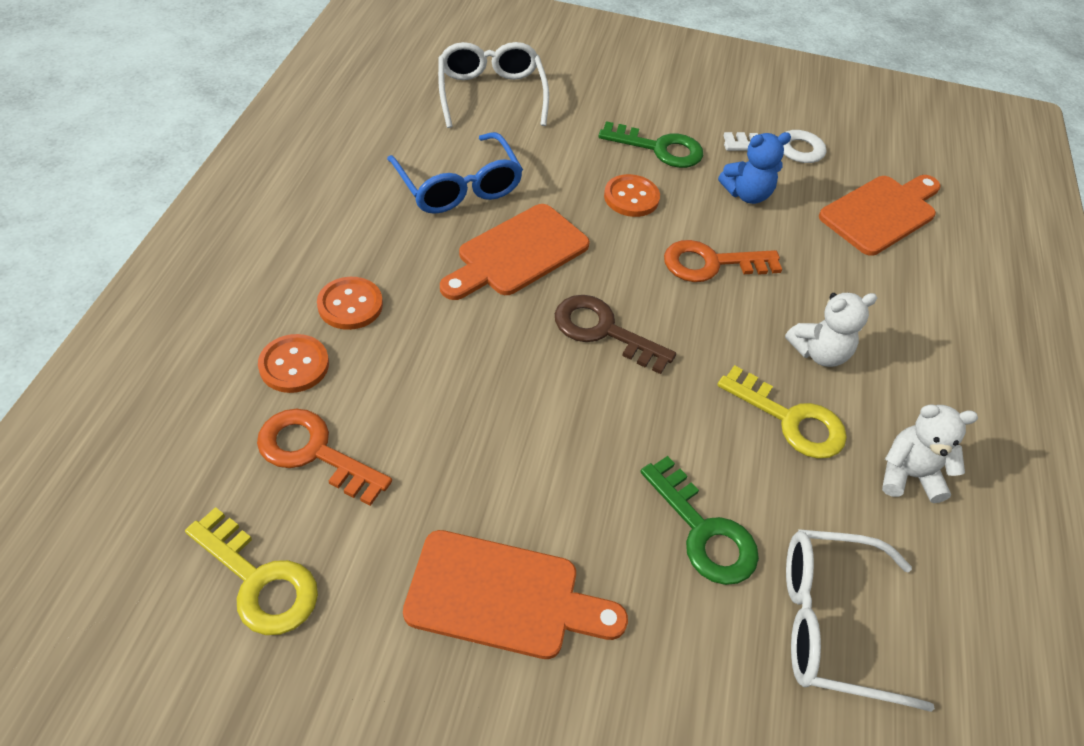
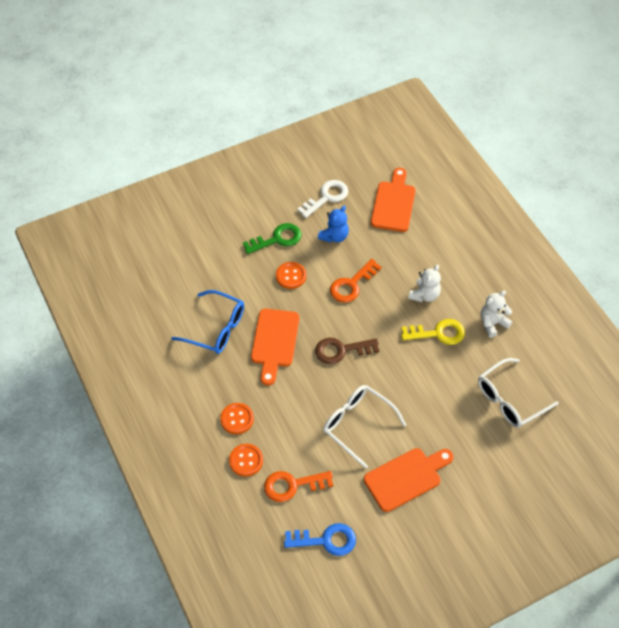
camera: 35 degrees left, 5 degrees up
yellow key [185,507,318,635] -> blue key [284,523,356,556]
white glasses [438,42,549,128] -> white glasses moved to [323,385,406,469]
green key [640,456,759,585] -> none

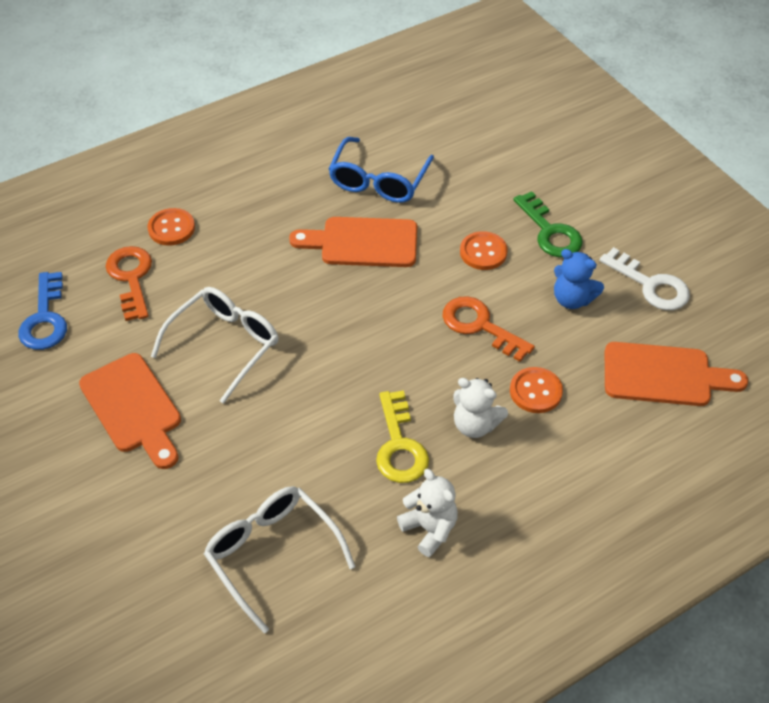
camera: 85 degrees right, 5 degrees down
orange button [220,403,254,434] -> orange button moved to [510,367,563,413]
brown key [315,338,379,364] -> none

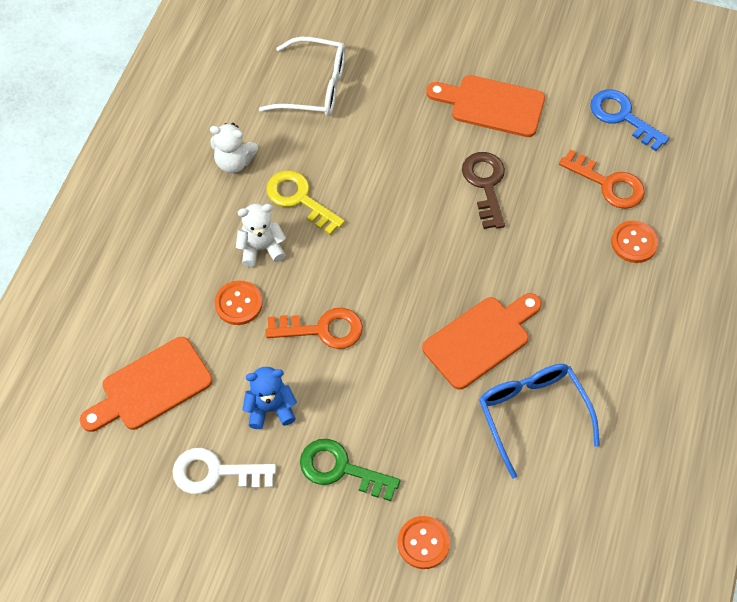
camera: 140 degrees right, 10 degrees up
white glasses [151,287,279,404] -> brown key [462,152,505,229]
orange button [460,231,508,270] -> orange button moved to [397,516,450,569]

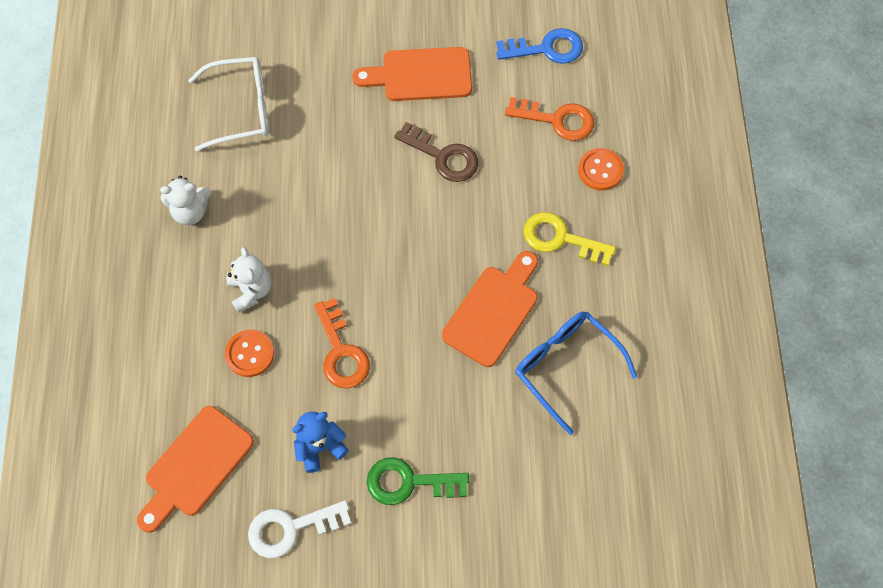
camera: 20 degrees left, 5 degrees up
white teddy bear [236,204,286,267] -> white teddy bear turned 105 degrees clockwise [227,247,271,313]
yellow key [266,170,345,235] -> yellow key moved to [523,212,616,266]
orange key [266,308,363,349] -> orange key turned 90 degrees clockwise [314,298,370,389]
orange button [397,516,450,569] -> none
brown key [462,152,505,229] -> brown key turned 150 degrees clockwise [394,122,478,182]
blue key [590,90,669,151] -> blue key turned 150 degrees clockwise [496,28,583,64]

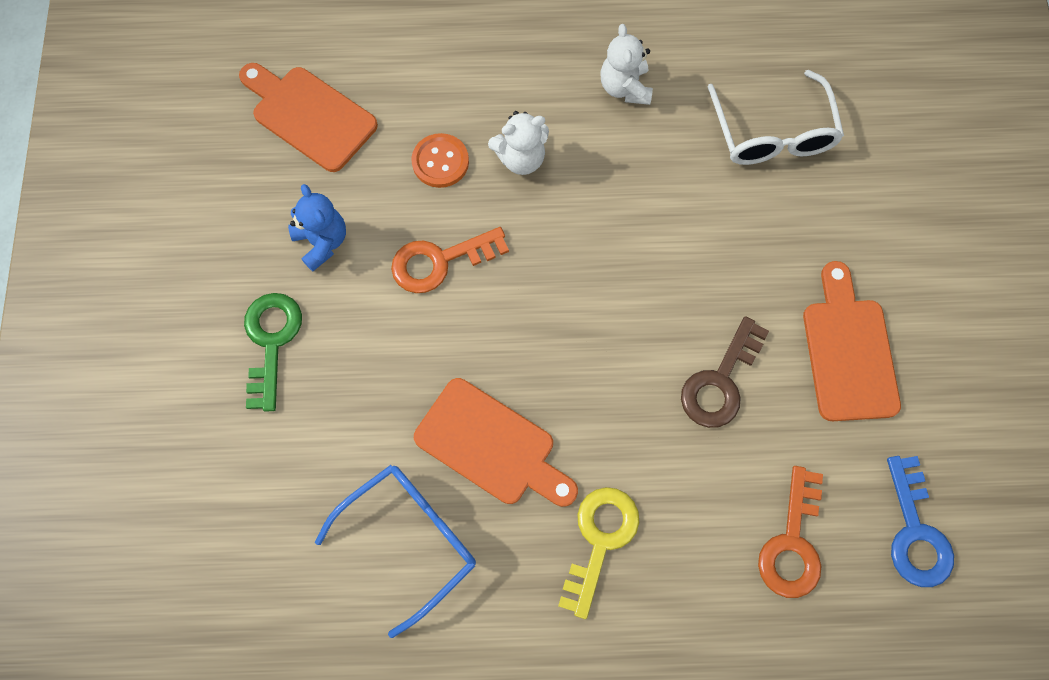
camera: 90 degrees right, 5 degrees up
white key [248,500,351,558] -> none
orange button [578,148,624,191] -> none

